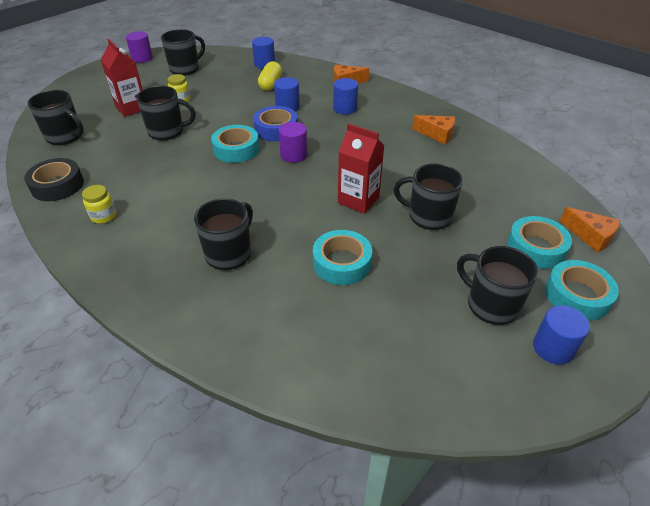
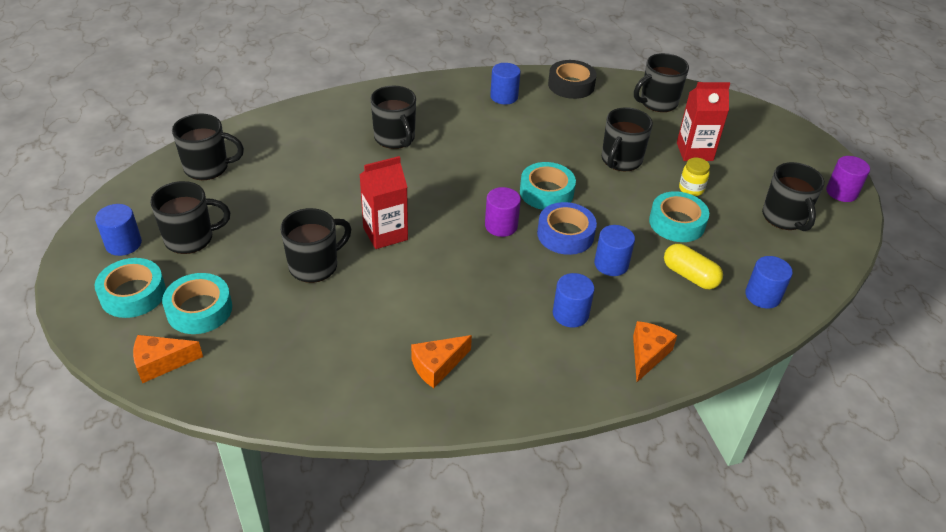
camera: 120 degrees right, 0 degrees up
yellow jar [82,185,116,224] -> blue cylinder [490,63,521,105]
turquoise tape [313,230,372,285] -> turquoise tape moved to [649,191,709,242]
none -> black mug [172,114,244,180]

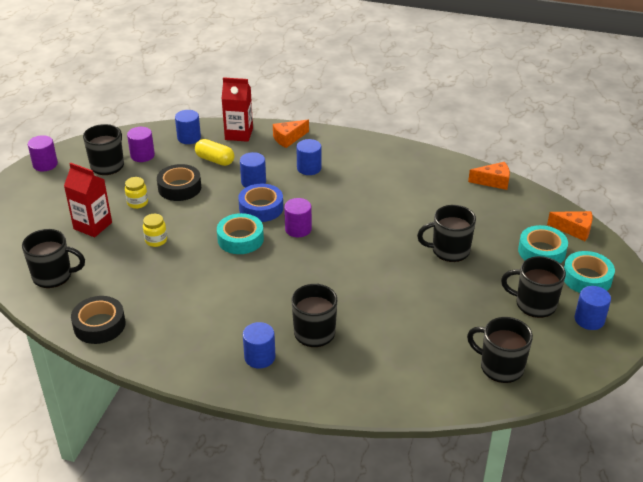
camera: 145 degrees left, 5 degrees down
red carton [359,156,408,249] -> red carton moved to [222,77,253,142]
orange cheese [411,335,472,388] -> orange cheese moved to [468,162,510,190]
blue cylinder [490,63,521,105] -> blue cylinder moved to [243,322,275,369]
black mug [602,107,653,171] -> yellow jar [143,214,167,247]
turquoise tape [649,191,709,242] -> black tape [157,164,201,201]
yellow capsule [664,244,723,289] -> yellow capsule turned 45 degrees counterclockwise [195,139,234,166]
none -> purple cylinder [127,127,155,162]

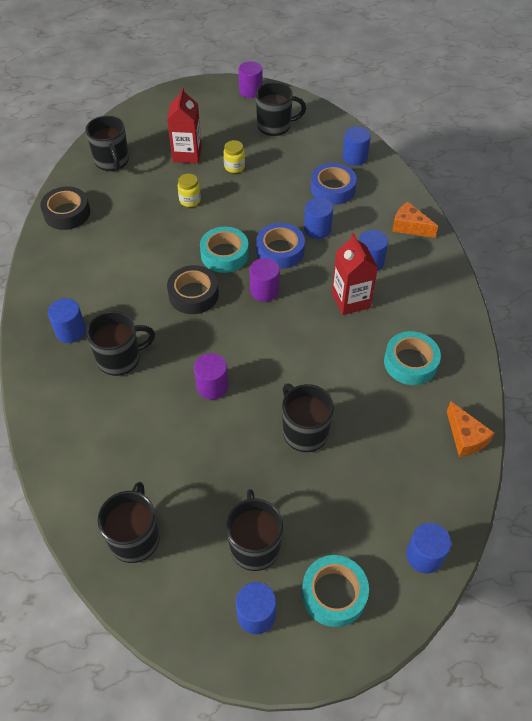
camera: 65 degrees right, 15 degrees up
purple cylinder [127,127,155,162] -> purple cylinder moved to [194,353,229,400]
black tape [157,164,201,201] -> black tape moved to [167,265,219,314]
yellow capsule [195,139,234,166] -> blue tape [311,163,357,205]
red carton [222,77,253,142] -> red carton moved to [332,233,378,315]
turquoise tape [518,225,568,263] -> turquoise tape moved to [384,331,441,385]
orange cheese [547,211,593,241] -> blue cylinder [406,523,451,573]

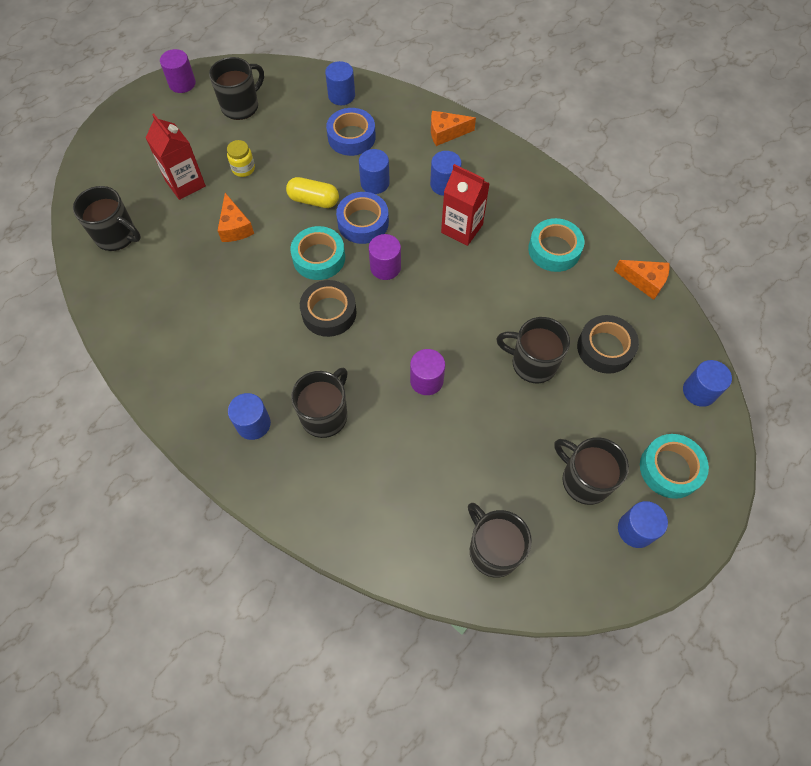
camera: 40 degrees left, 10 degrees up
black tape [40,187,90,230] -> black tape moved to [577,315,639,374]
yellow jar [177,174,201,207] -> orange cheese [218,193,254,242]
none -> yellow capsule [286,177,339,208]

